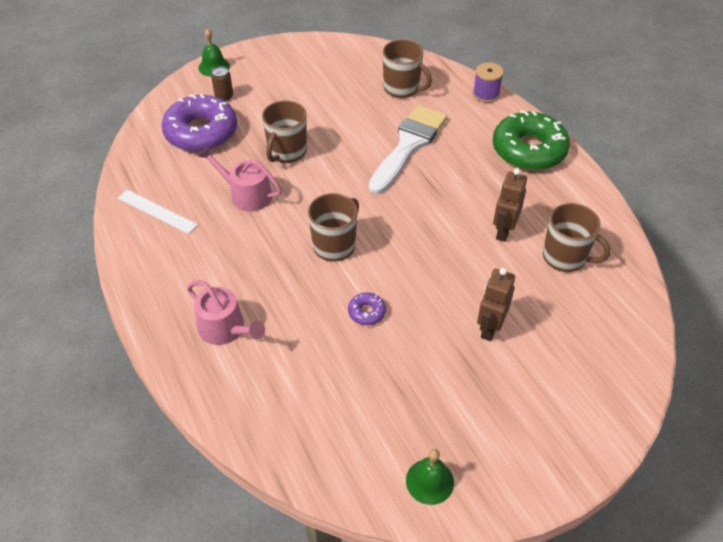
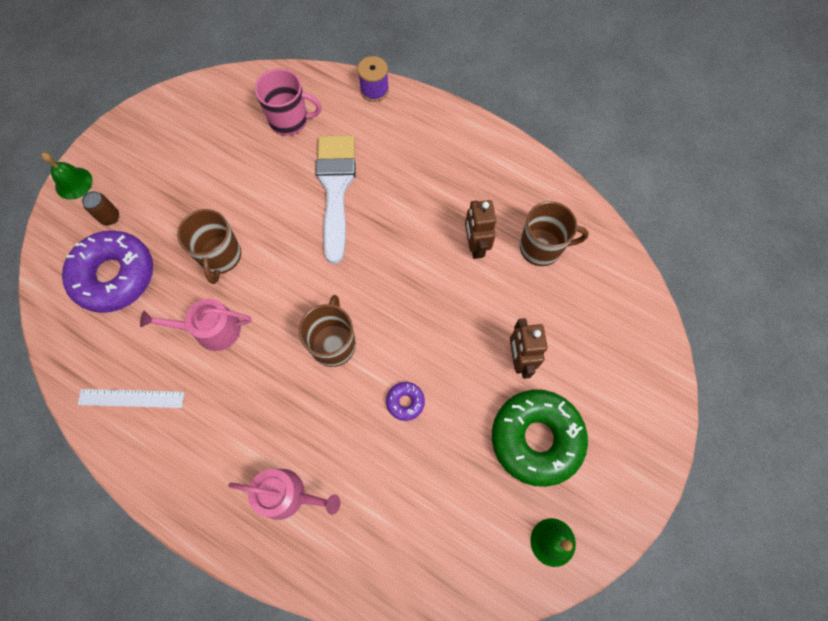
camera: 30 degrees left, 20 degrees up
brown mug [383,39,432,98] -> pink mug [255,69,322,135]
green donut [493,110,570,171] -> green donut moved to [492,389,588,487]

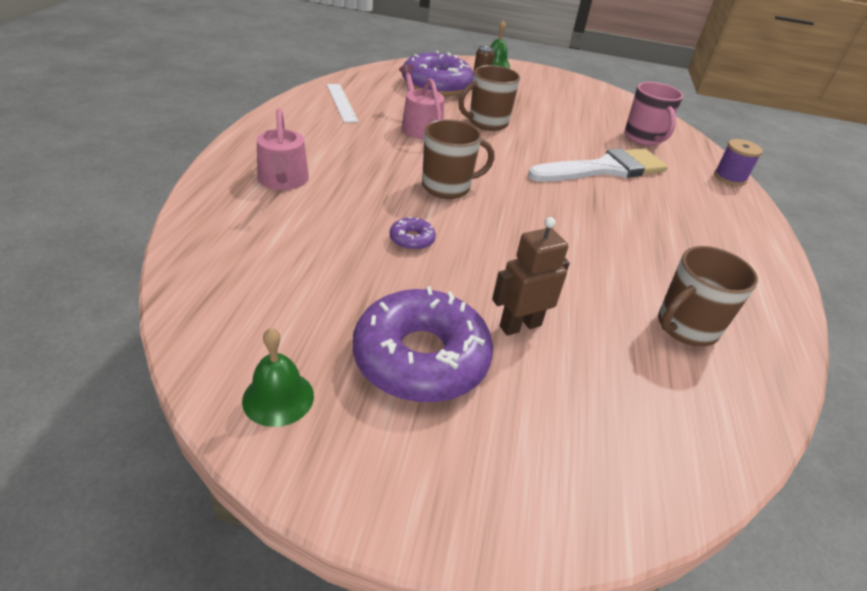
camera: 65 degrees right, 30 degrees down
brown robot [465,200,497,259] -> none
green donut [492,389,588,487] -> purple donut [353,286,493,403]
brown mug [520,201,589,266] -> brown mug turned 75 degrees clockwise [658,246,758,346]

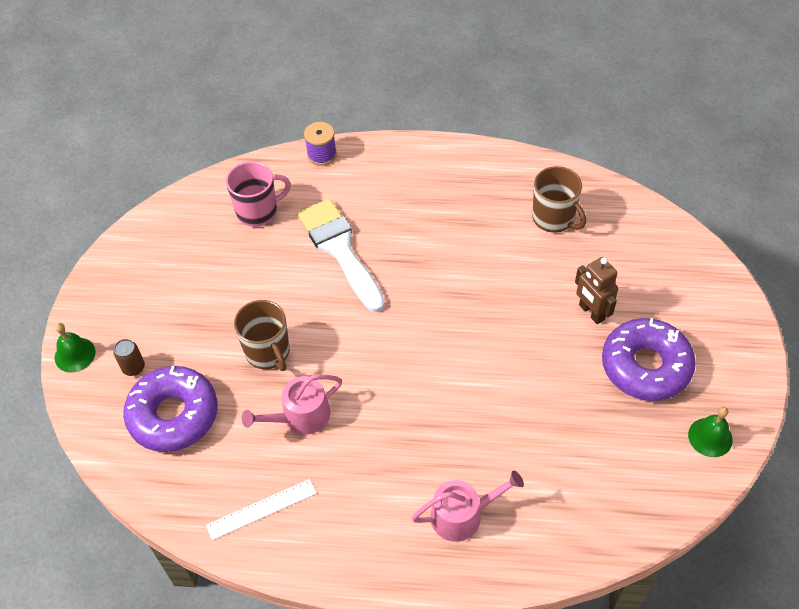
camera: 90 degrees left, 15 degrees up
purple donut [390,217,436,251] -> none
brown mug [422,119,494,199] -> none

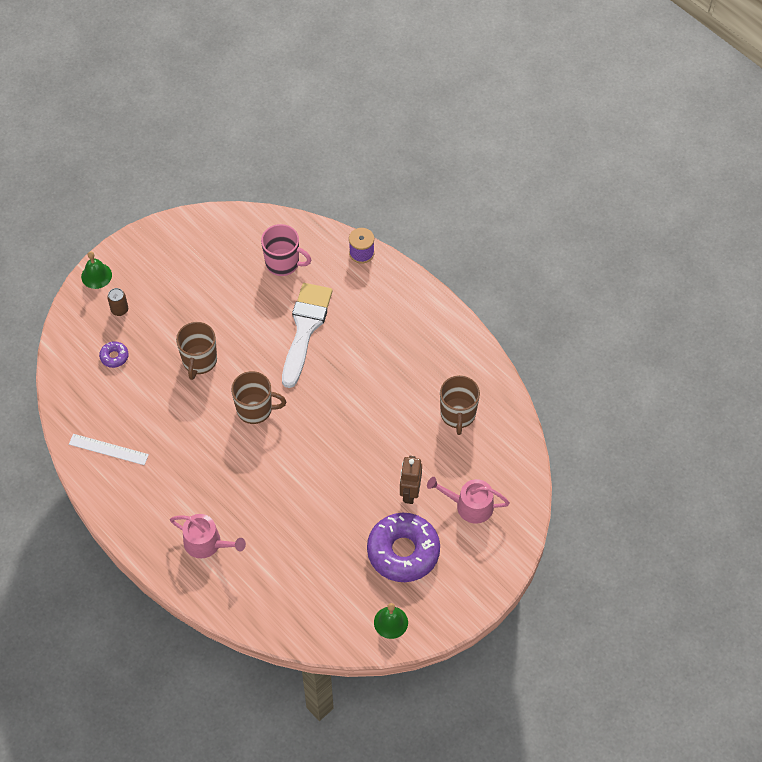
camera: 40 degrees right, 5 degrees up
purple donut [123,366,218,452] -> purple donut [99,341,129,368], size x0.42
pink watering can [242,374,342,434] -> pink watering can moved to [427,477,510,524]
none -> brown mug [231,371,286,424]

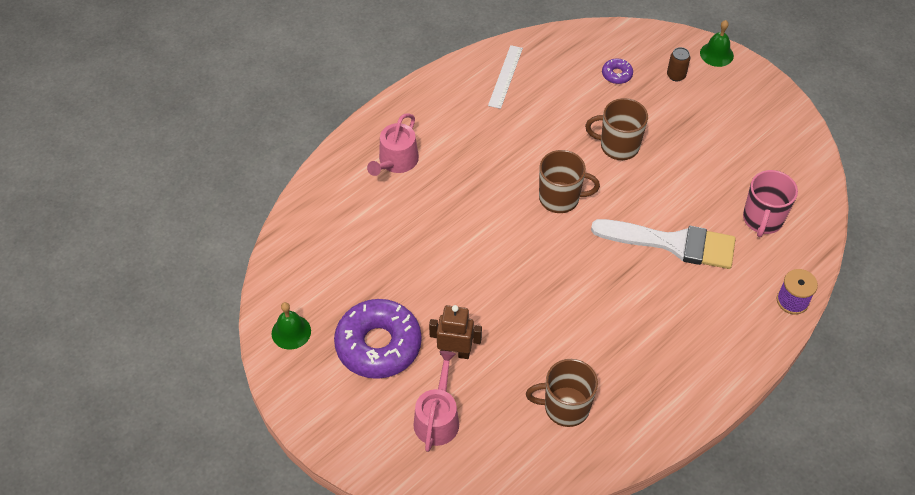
camera: 90 degrees right, 5 degrees down
brown mug [231,371,286,424] -> brown mug turned 90 degrees counterclockwise [539,150,600,213]

